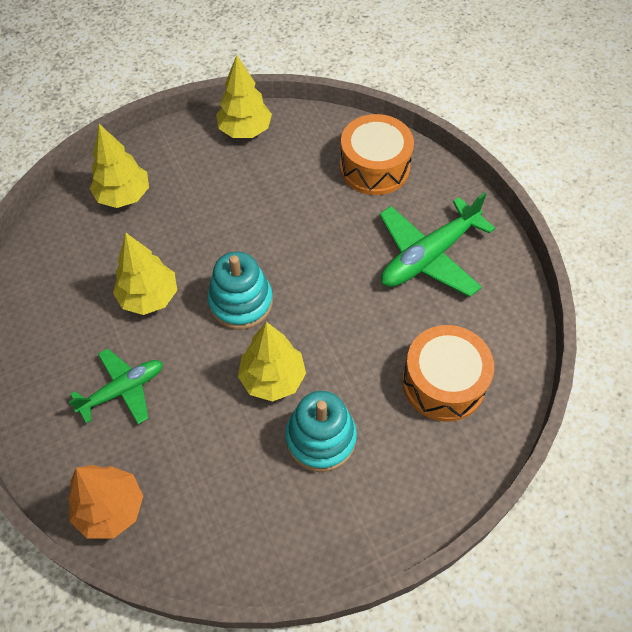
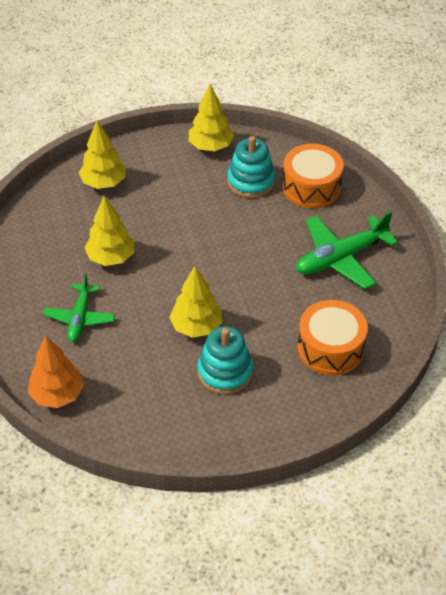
camera: 10 degrees right, 10 degrees down
green plane [69,349,163,424] -> green plane turned 120 degrees clockwise [43,273,115,342]
turquoise stacking toy [208,251,273,330] -> turquoise stacking toy moved to [227,136,275,198]

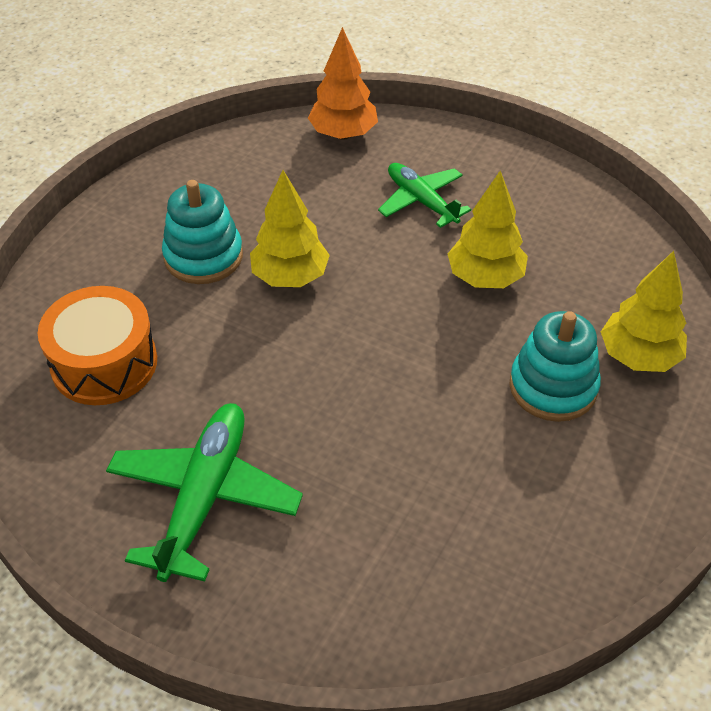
camera: 135 degrees right, 0 degrees up
yellow tree [189,84,234,151] -> none
turquoise stacking toy [227,136,275,198] -> turquoise stacking toy moved to [509,311,601,422]
orange drum [282,144,344,208] -> none

